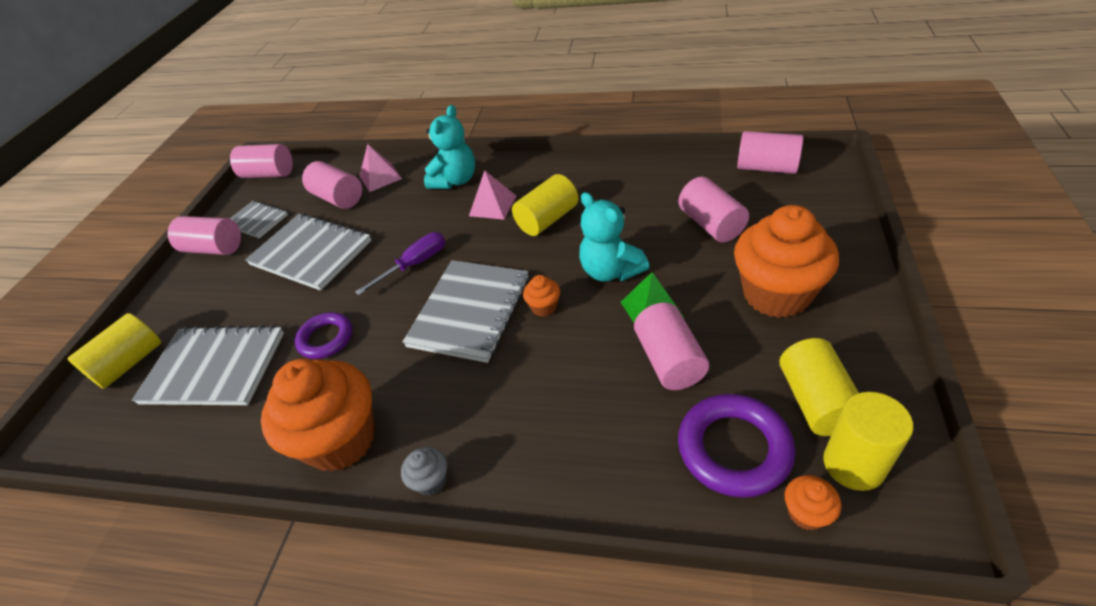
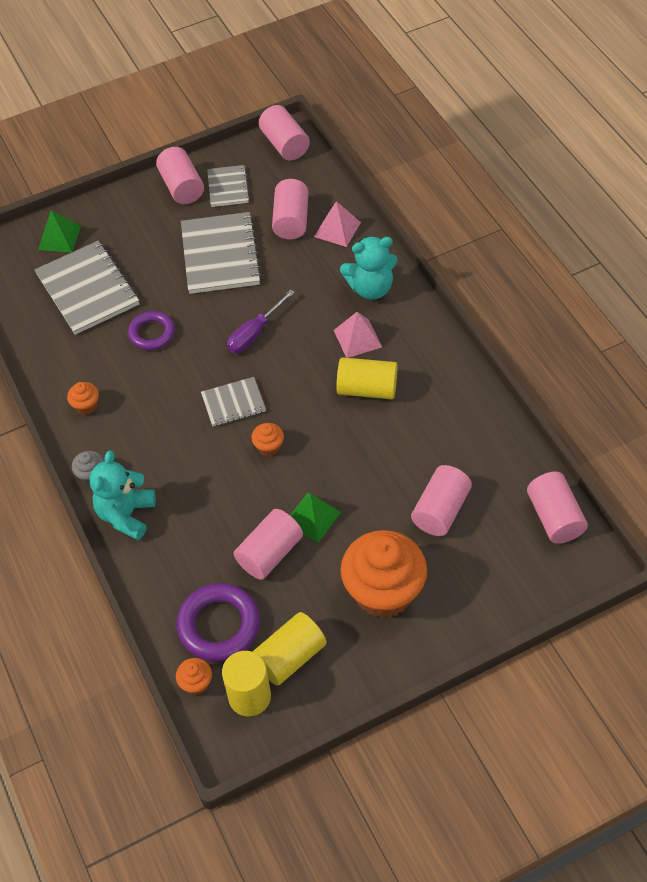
camera: 50 degrees right, 10 degrees up
yellow cylinder [67,313,161,389] -> green pyramid [38,210,81,252]
orange cupcake [261,358,375,472] -> orange cupcake [67,382,99,415], size x0.41
purple screwdriver [355,232,445,295] -> purple screwdriver turned 120 degrees clockwise [227,289,295,353]
grey notebook [402,260,529,363] -> grey notebook [201,377,266,426], size x0.56
turquoise teddy bear [579,192,649,282] -> turquoise teddy bear moved to [89,450,156,540]

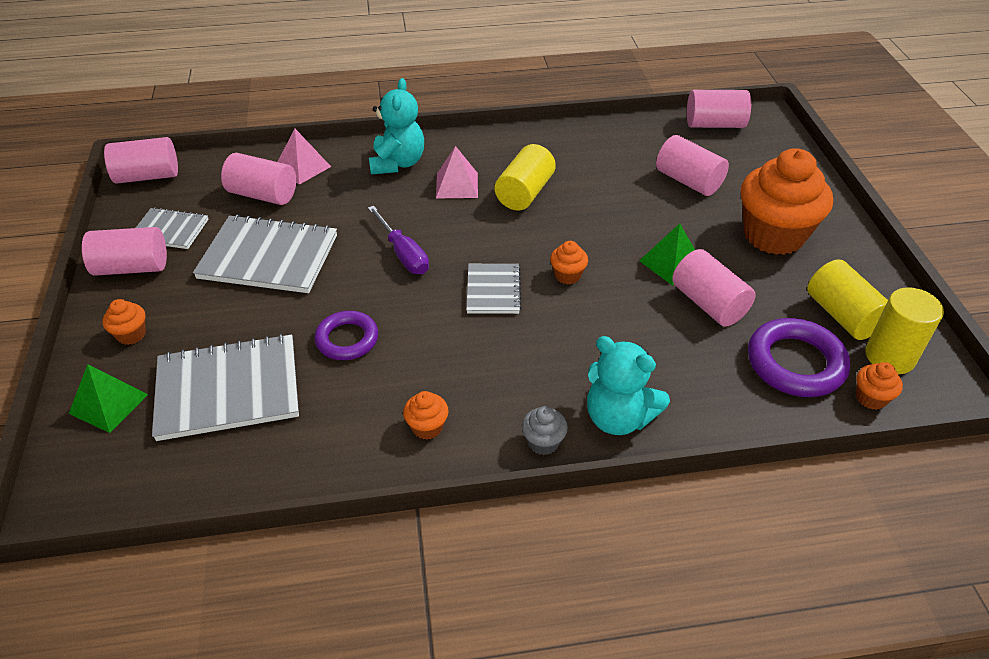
camera: 75 degrees left, 10 degrees down
none -> orange cupcake [102,299,146,345]

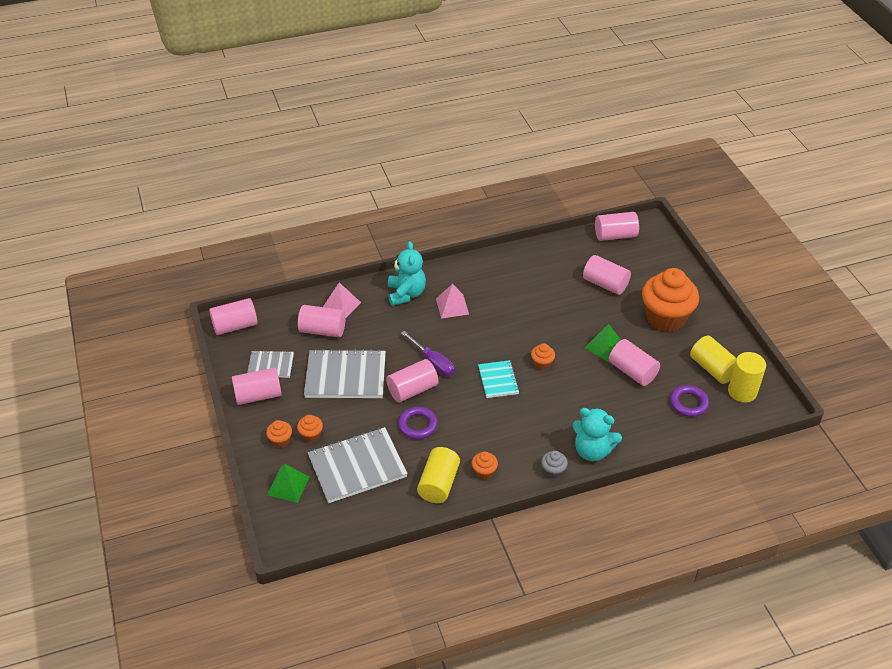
camera: 10 degrees left, 0 degrees up
grey notebook [466,264,522,314] -> turquoise notebook [478,360,519,398]
yellow cylinder [495,144,556,211] -> yellow cylinder moved to [417,447,460,503]
purple ring [748,318,850,397] -> purple ring [670,385,709,417], size x0.66
orange cupcake [856,362,903,410] -> orange cupcake moved to [297,415,323,442]
none -> pink cylinder [386,359,438,402]

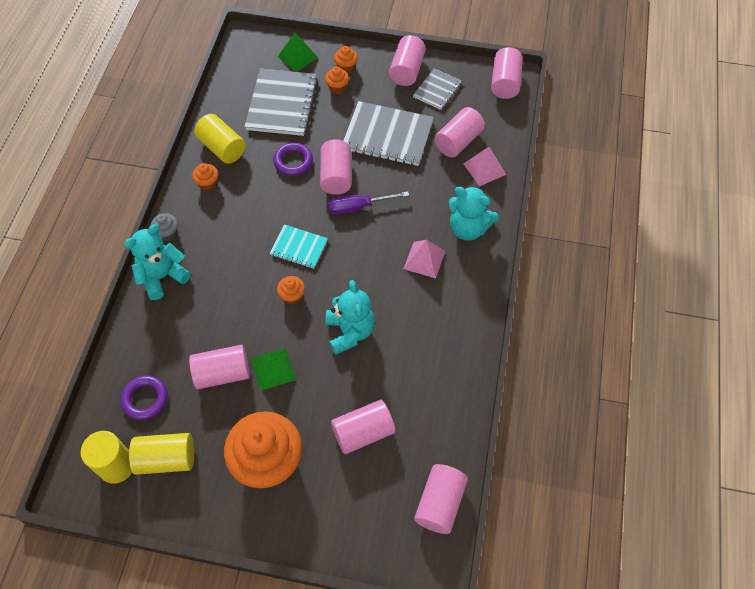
camera: 120 degrees right, 15 degrees up
grey notebook [304,349,386,398] -> grey notebook turned 75 degrees clockwise [343,101,434,166]
none -> turquoise teddy bear [325,280,375,355]

